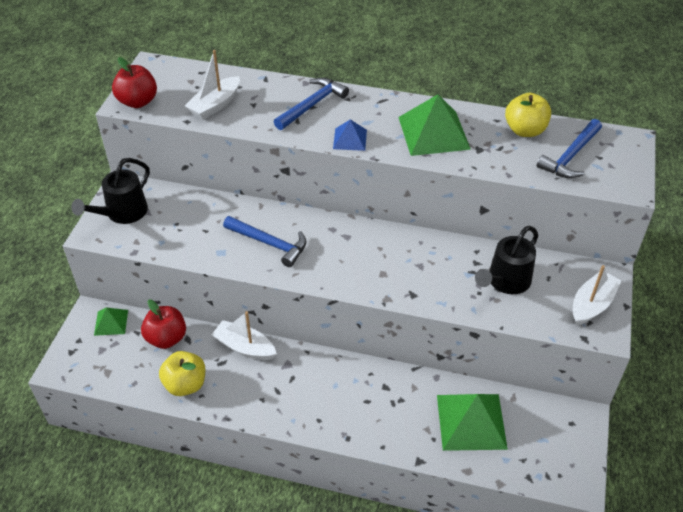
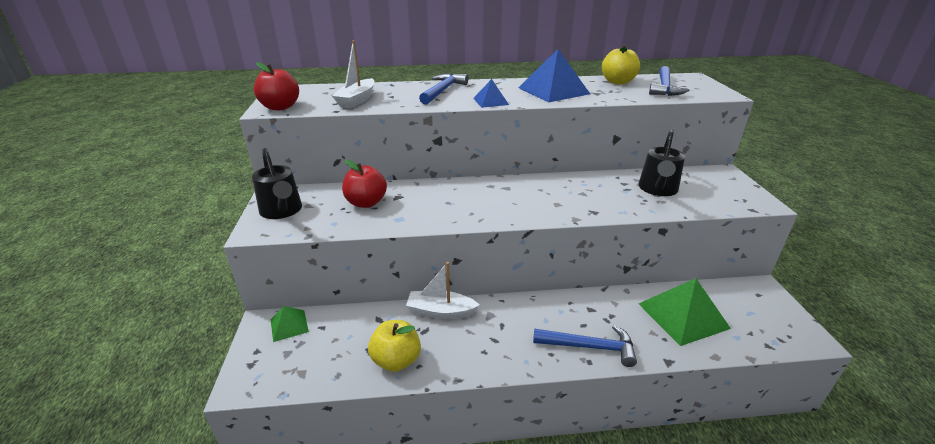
camera: 20 degrees left, 15 degrees down
black watering can [71,158,150,224] -> black watering can turned 45 degrees counterclockwise [252,148,302,219]
red apple [141,299,186,349] -> red apple moved to [342,159,387,208]
blue hammer [223,216,306,267] -> blue hammer moved to [533,325,637,367]
green pyramid [398,94,471,156] -> blue pyramid [518,49,590,102]
white boat [573,265,622,326] -> none

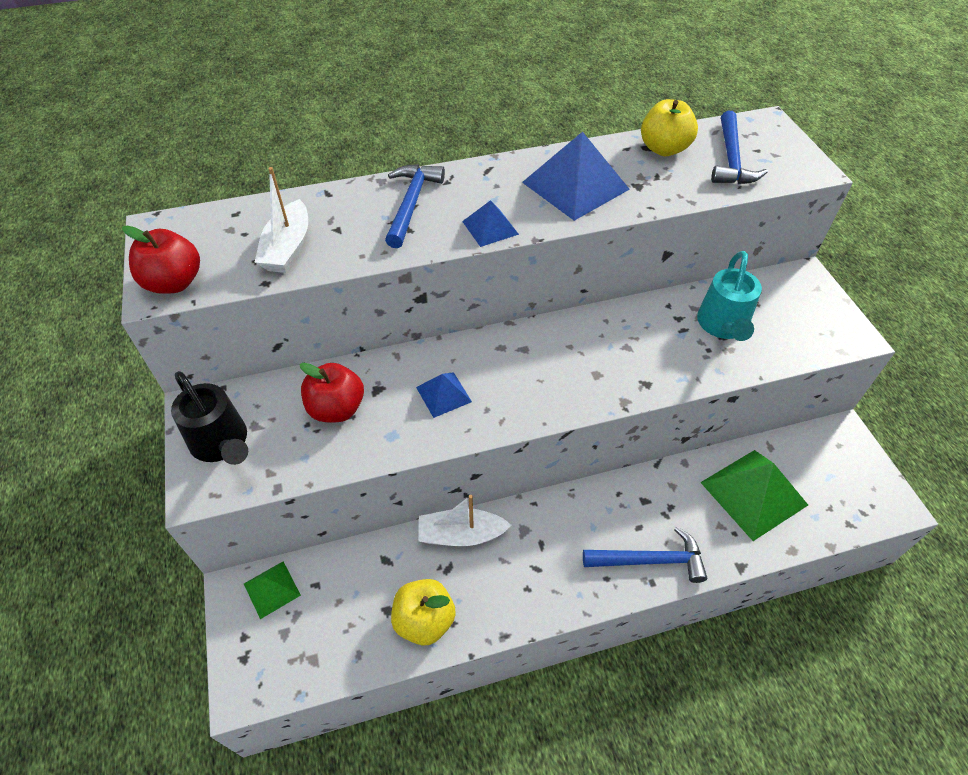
camera: 10 degrees left, 20 degrees up
black watering can [639,130,685,196] -> turquoise watering can [697,251,762,341]
none -> blue pyramid [416,372,472,418]

